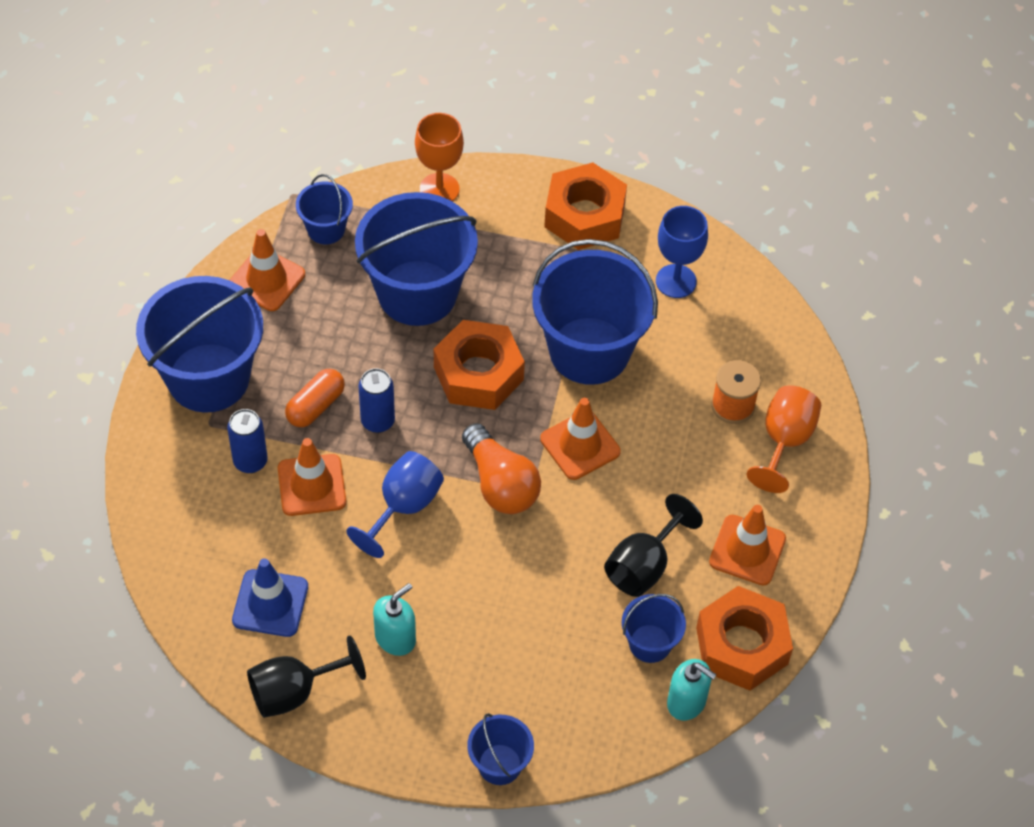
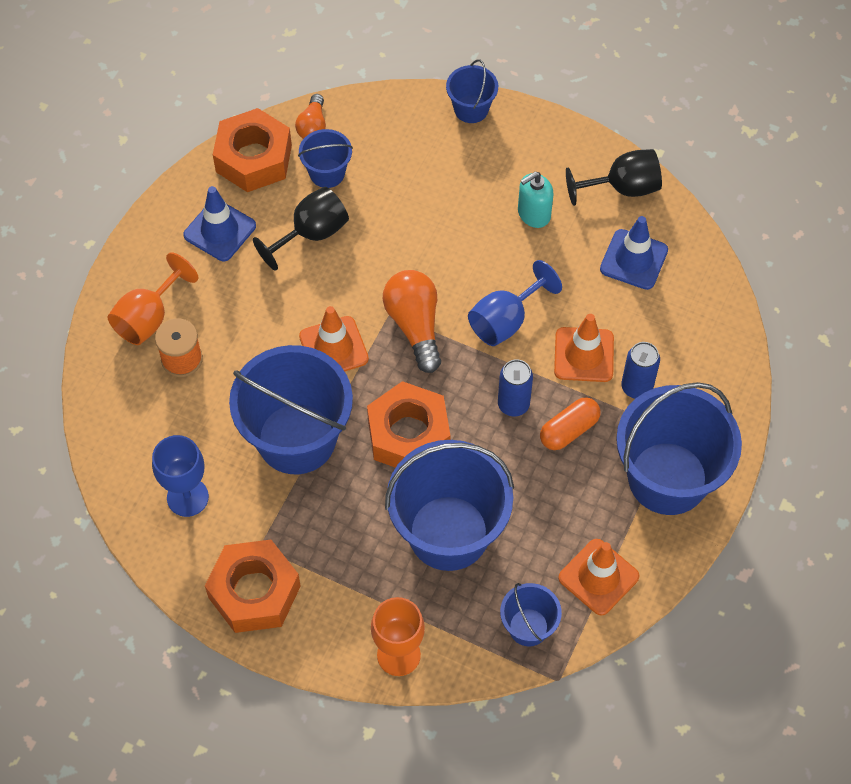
camera: 165 degrees left, 5 degrees up
turquoise soap dispenser [667,659,717,721] -> orange light bulb [295,94,326,139]
orange traffic cone [709,505,786,586] -> blue traffic cone [183,186,256,261]

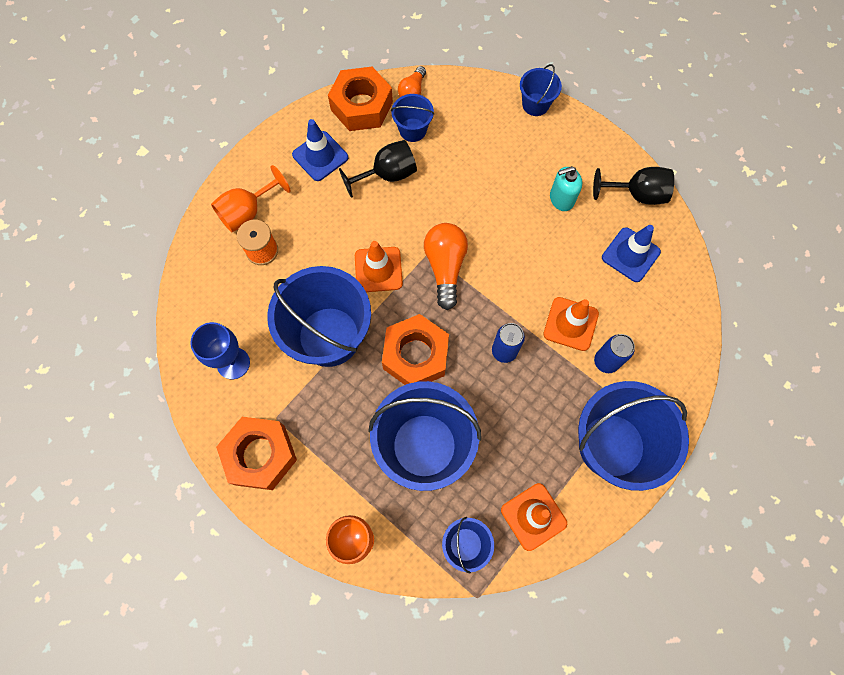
camera: 15 degrees right, 10 degrees up
blue goblet [468,260,562,346] -> none
orange capsule [540,397,601,450] -> none

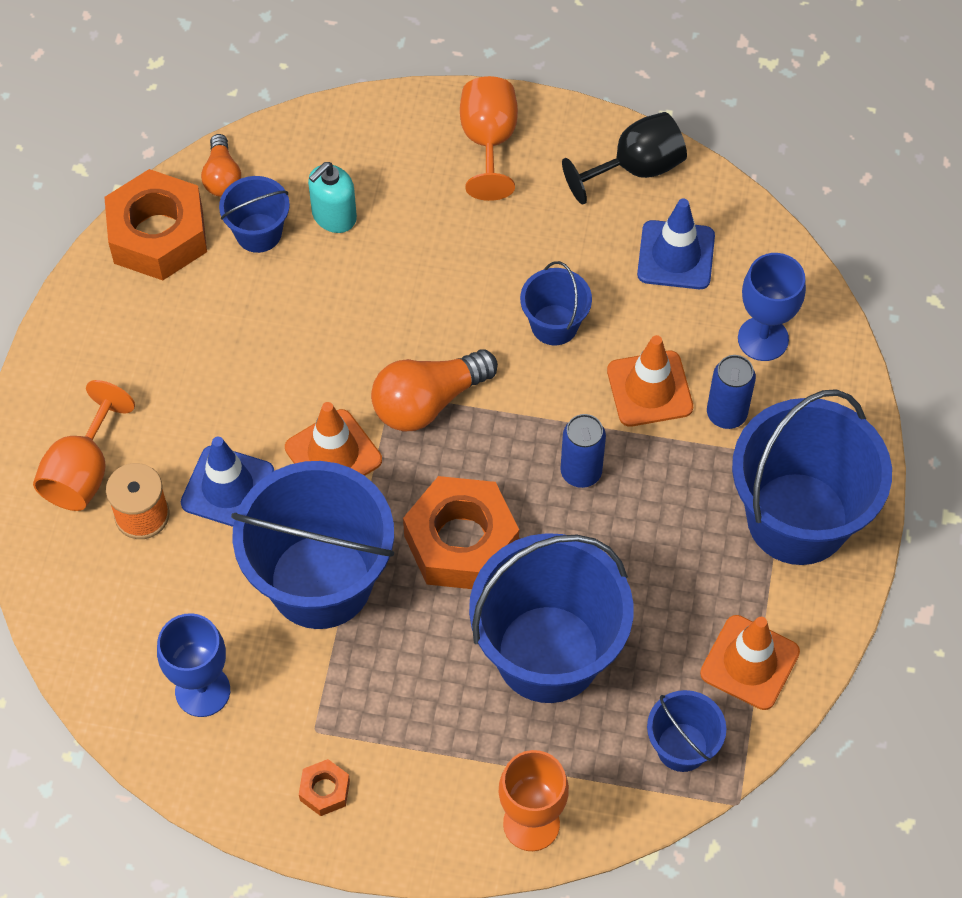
camera: 30 degrees left, 10 degrees down
orange nut [216,417,297,490] -> orange nut [299,759,350,816], size x0.44
blue traffic cone [292,119,348,181] -> blue traffic cone moved to [181,437,274,527]
black goblet [339,140,417,198] -> none
orange light bulb [424,223,468,310] -> orange light bulb turned 90 degrees counterclockwise [371,349,498,432]
blue bucket [520,64,562,116] -> blue bucket moved to [520,261,592,345]
turquoise soap dispenser [550,166,583,211] -> turquoise soap dispenser moved to [308,162,357,233]
none -> orange goblet [460,76,518,201]
none -> blue goblet [738,253,806,361]

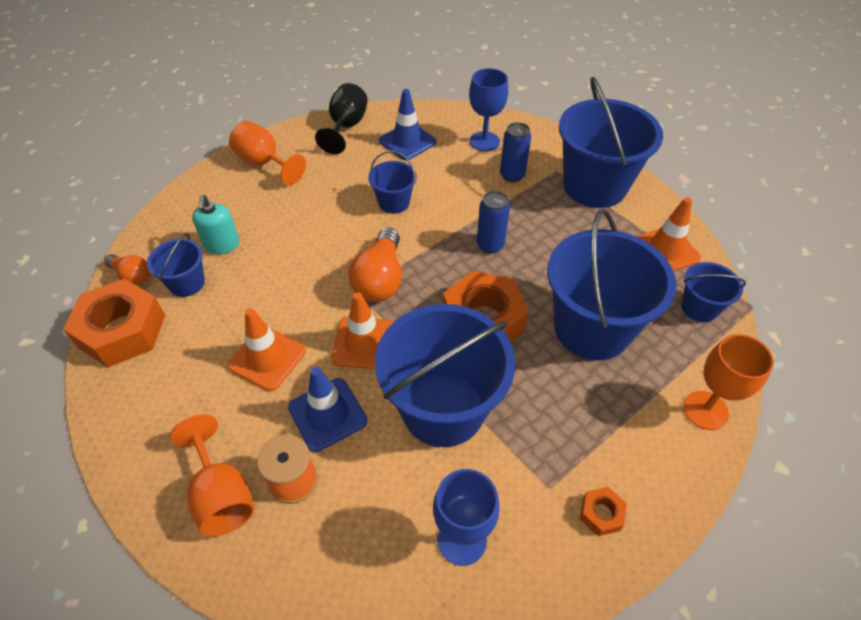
camera: 50 degrees left, 10 degrees down
orange traffic cone [607,335,693,427] -> orange traffic cone moved to [228,308,306,391]

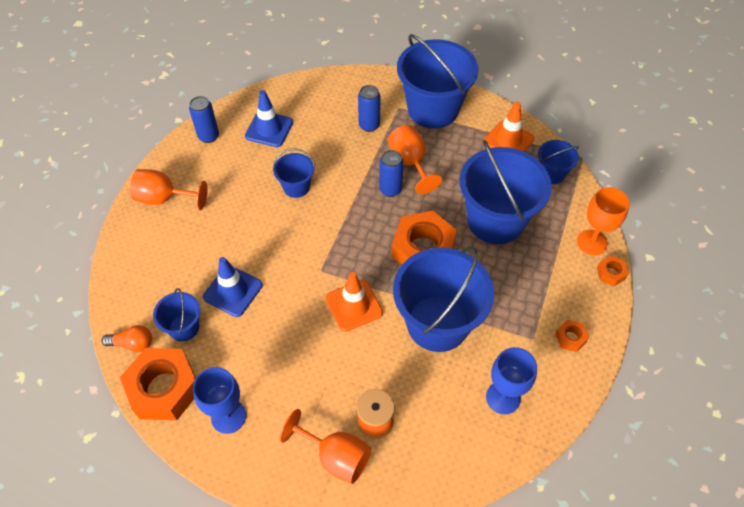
camera: 30 degrees left, 5 degrees up
turquoise soap dispenser [192,195,240,254] -> none
orange traffic cone [228,308,306,391] -> none
blue traffic cone [288,367,368,452] -> blue traffic cone moved to [203,257,262,317]
black goblet [315,83,368,154] -> blue can [189,96,219,143]
orange light bulb [348,227,402,302] -> none
blue goblet [469,68,508,151] -> blue goblet moved to [193,367,246,434]
none -> orange goblet [388,125,442,194]
none -> orange nut [597,256,628,286]

